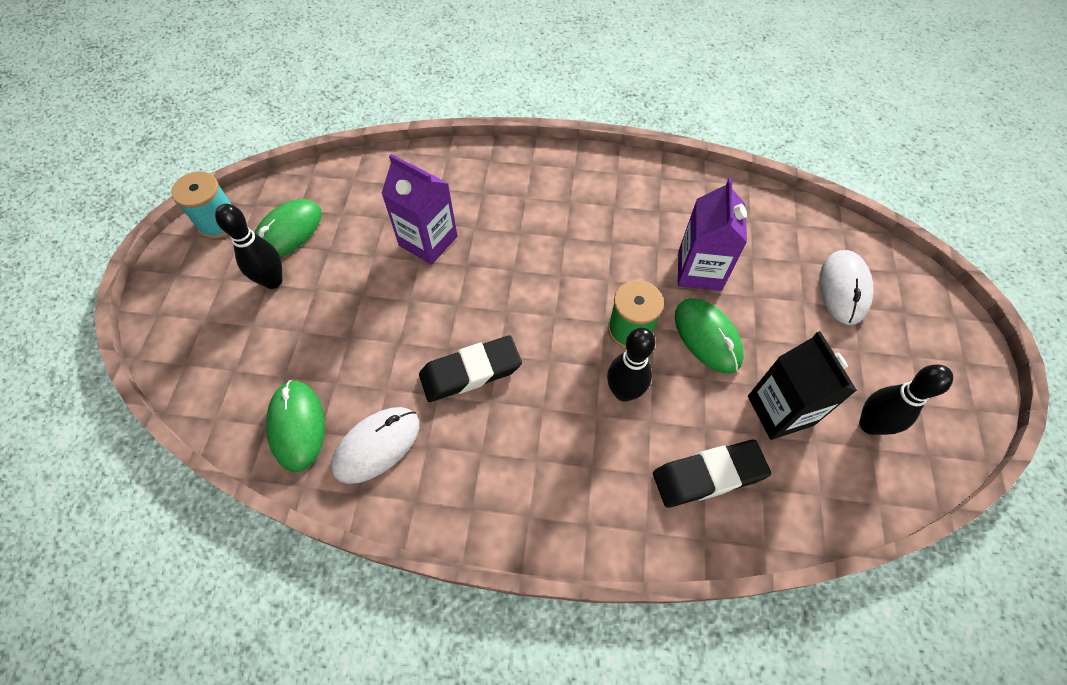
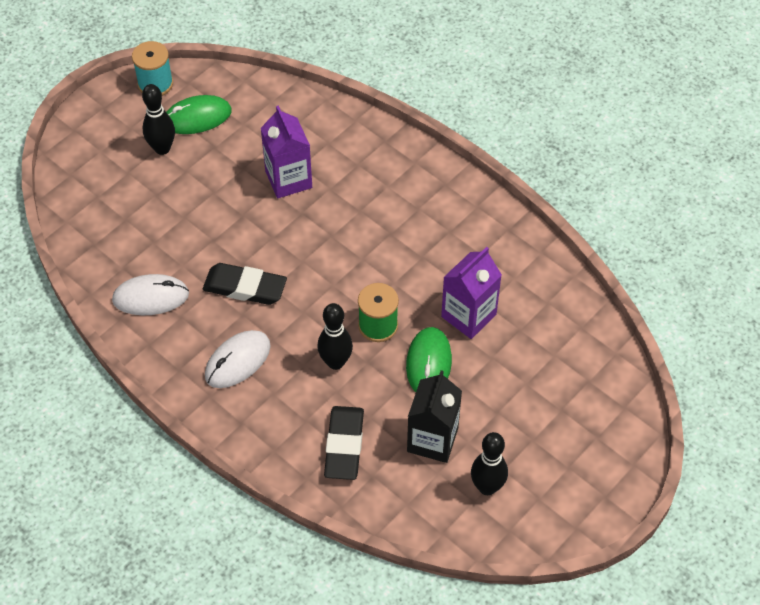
camera: 35 degrees right, 5 degrees down
green mouse [266,380,325,472] -> none
black eraser [653,440,771,508] -> black eraser turned 75 degrees clockwise [324,406,364,480]
white mouse [820,250,873,325] -> white mouse moved to [205,330,271,388]

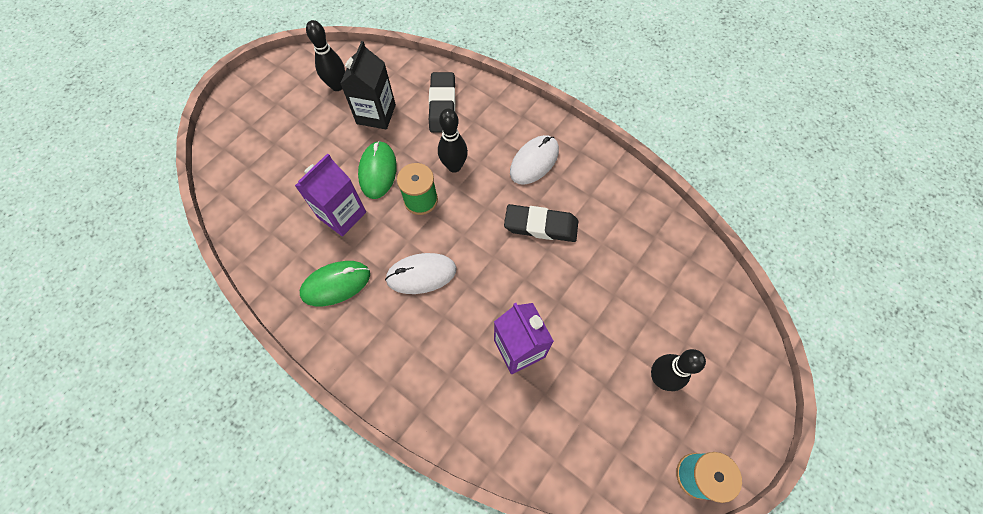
camera: 175 degrees right, 10 degrees up
white mouse [112,274,189,315] -> white mouse moved to [385,253,457,294]
green mouse [166,95,232,134] -> green mouse moved to [300,261,370,306]

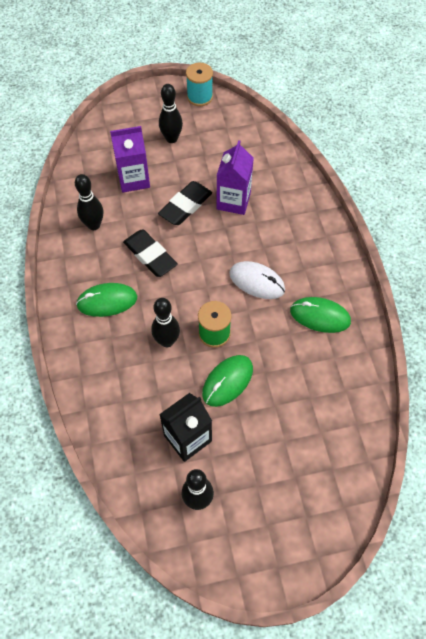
camera: 140 degrees left, 5 degrees down
purple carton [295,153,366,237] -> purple carton moved to [110,126,150,192]
black eraser [429,72,455,132] -> black eraser moved to [158,181,212,225]
white mouse [510,135,559,185] -> green mouse [76,283,137,317]
none -> black bowling pin [75,174,103,230]

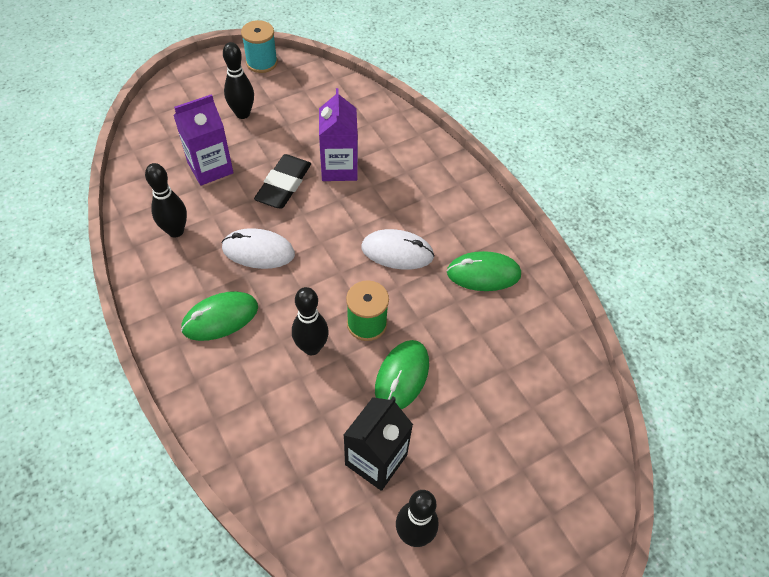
camera: 20 degrees left, 5 degrees down
black eraser [123,229,178,277] -> white mouse [221,228,295,269]

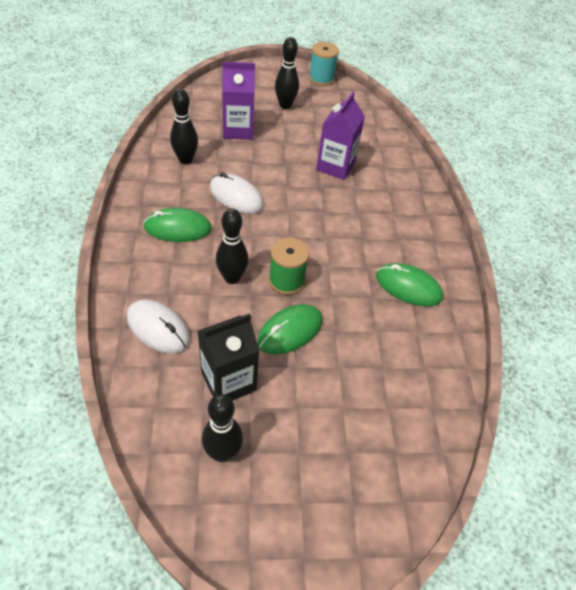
camera: 25 degrees right, 5 degrees down
black eraser [254,154,311,209] -> none
white mouse [361,229,435,270] -> white mouse moved to [127,299,190,354]

